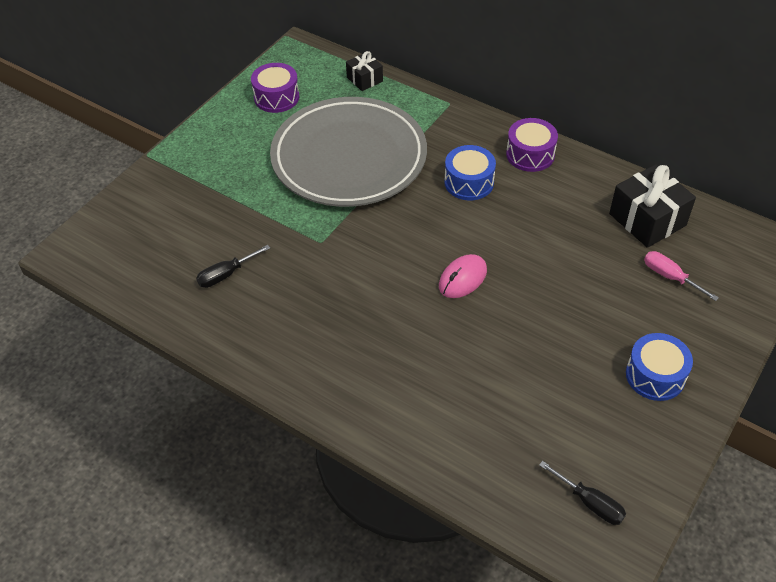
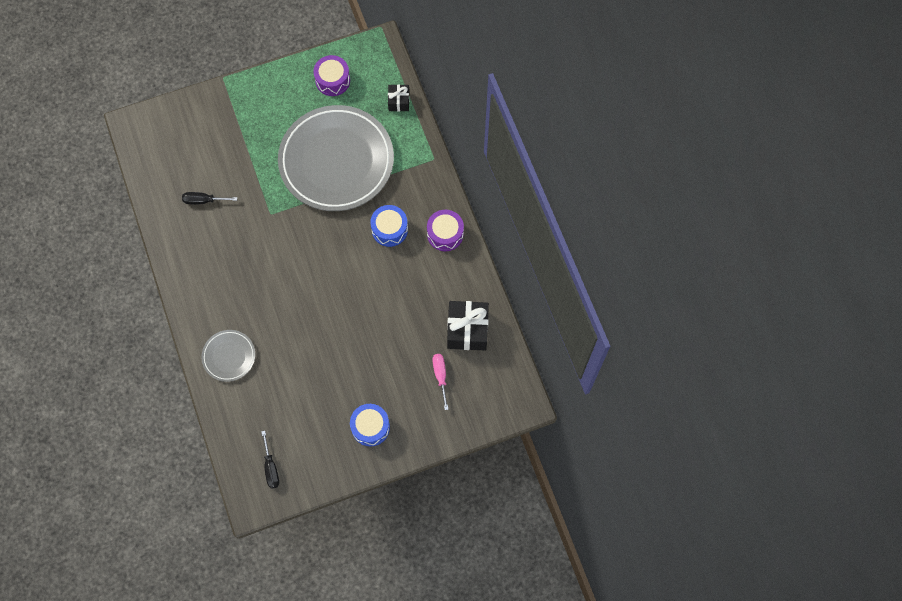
camera: 35 degrees right, 20 degrees up
pink mouse [439,254,487,298] -> none
none -> grey plate [201,330,255,382]

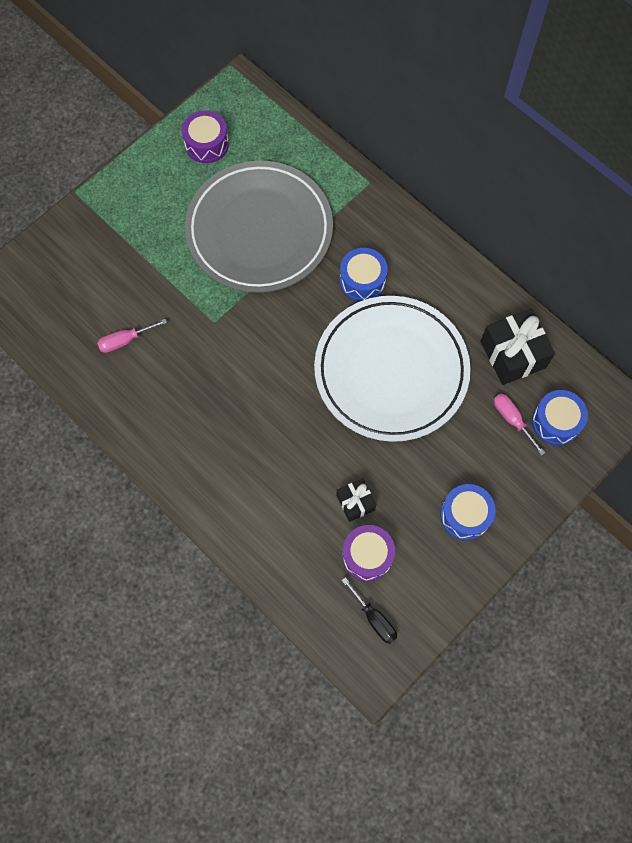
camera: 25 degrees left, 0 degrees up
black screwdriver [182,192,237,204] -> pink screwdriver [97,319,167,353]
grey plate [201,330,255,382] -> none
black gift [388,84,409,111] -> black gift moved to [336,478,376,522]
purple drum [427,210,464,251] -> purple drum moved to [342,525,395,581]
none -> white plate [314,296,471,442]
none -> blue drum [532,390,588,445]

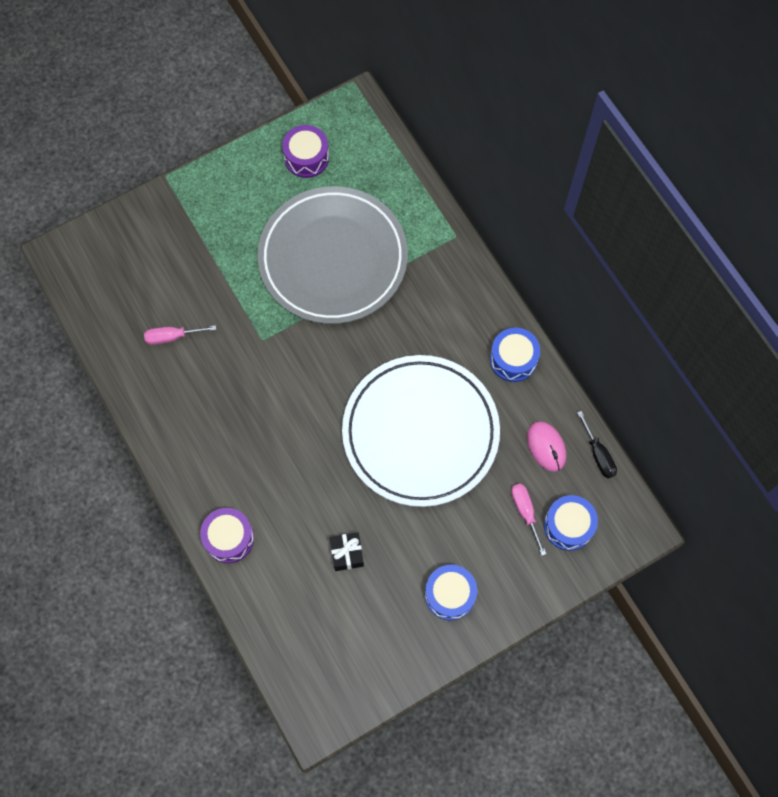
camera: 15 degrees right, 0 degrees up
blue drum [340,248,388,302] -> blue drum moved to [490,328,540,382]
black screwdriver [341,577,397,644] -> black screwdriver moved to [577,411,617,479]
purple drum [342,525,395,581] -> purple drum moved to [200,508,254,563]
black gift [480,309,555,385] -> pink mouse [527,421,566,472]

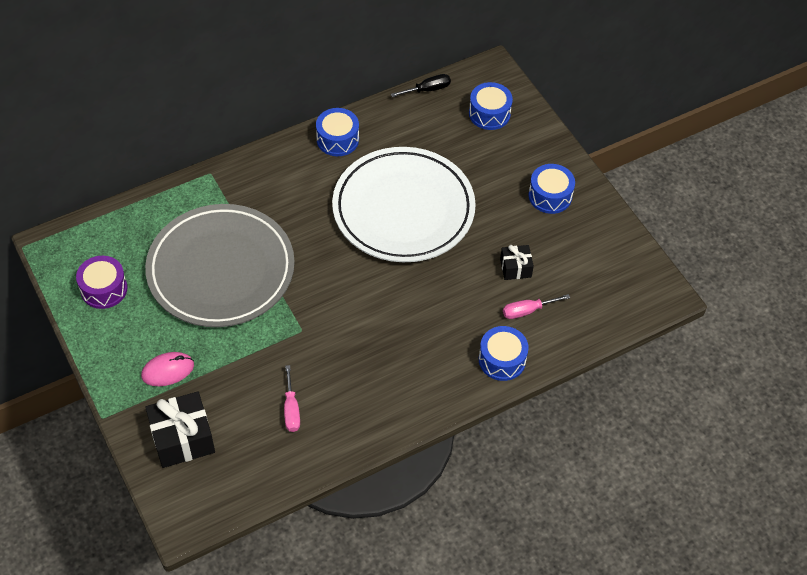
camera: 90 degrees left, 15 degrees down
purple drum [200,508,254,563] -> blue drum [479,326,529,381]
pink screwdriver [511,484,546,556] -> pink screwdriver moved to [503,294,570,319]
pink mouse [527,421,566,472] -> pink mouse moved to [141,352,194,386]
none -> black gift [145,391,215,468]

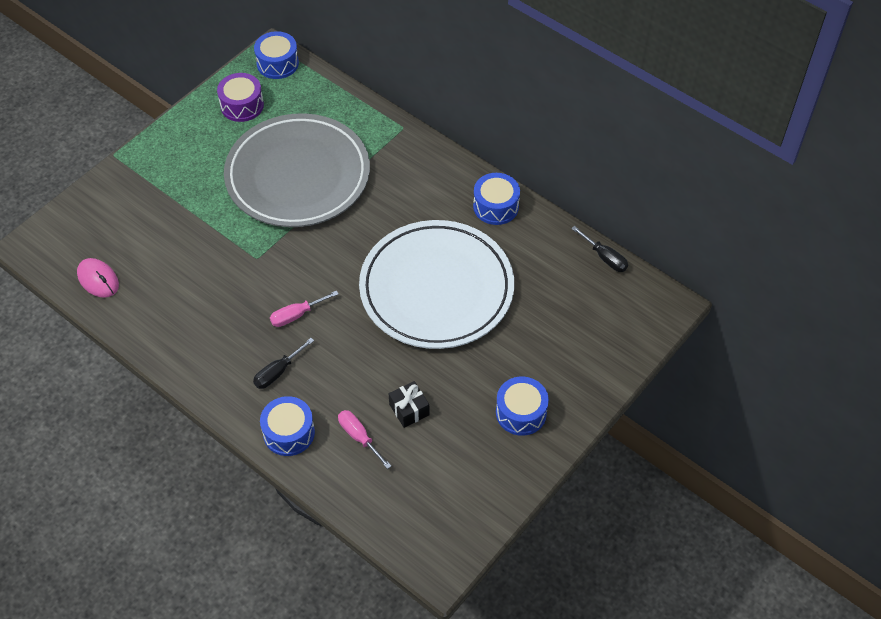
camera: 70 degrees right, 0 degrees up
pink mouse [141,352,194,386] -> pink mouse moved to [77,258,119,298]
black gift [145,391,215,468] -> none
pink screwdriver [284,365,300,432] -> pink screwdriver moved to [270,291,339,327]
blue drum [469,82,513,130] -> blue drum moved to [254,31,299,79]
none -> black screwdriver [253,338,314,389]

